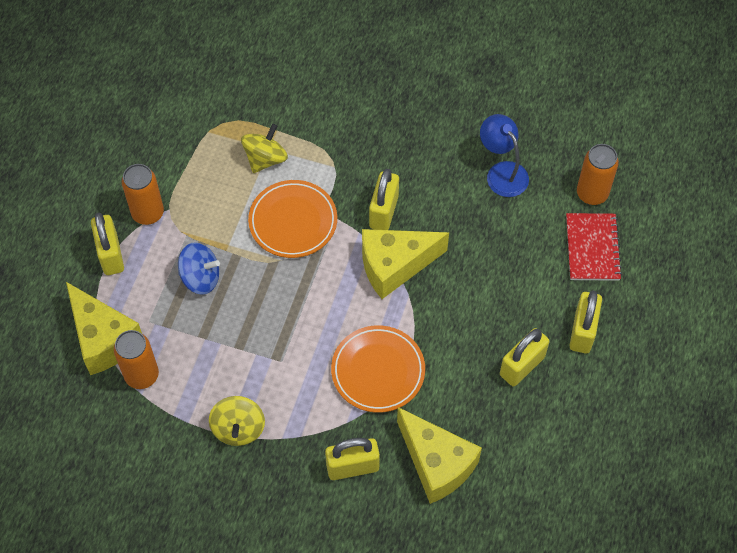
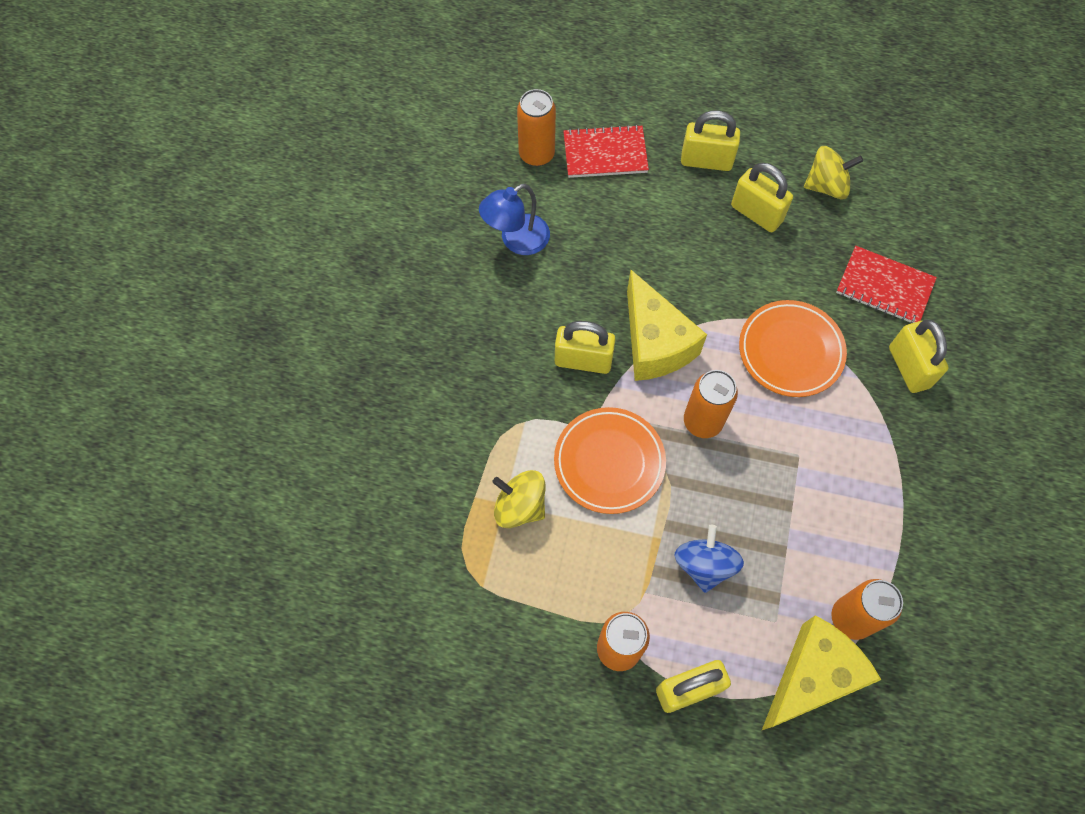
camera: 95 degrees left, 5 degrees up
yellow spinning top [209,396,265,446] -> yellow spinning top moved to [804,146,863,200]
yellow cheese [397,407,482,504] -> red notebook [836,246,937,324]
none -> orange can [684,370,738,438]

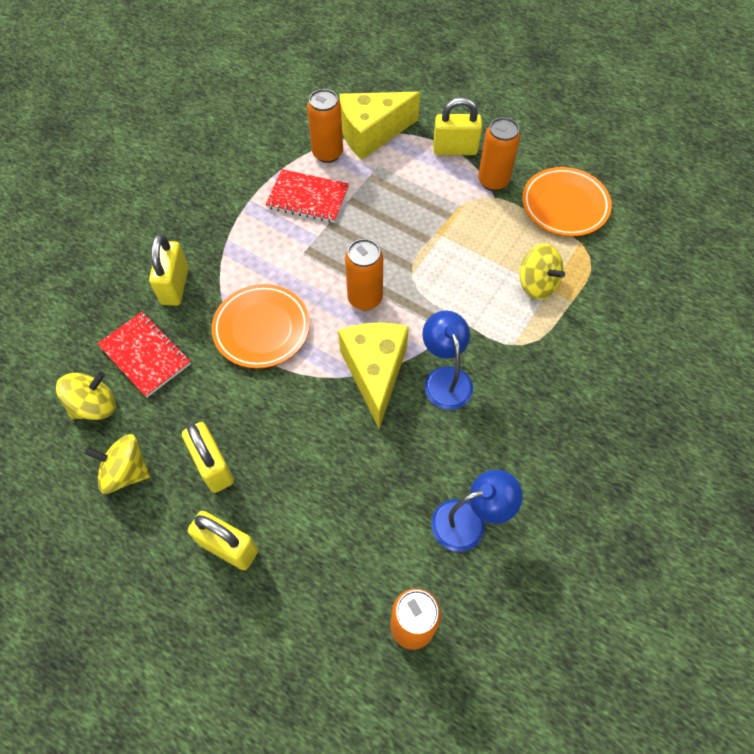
camera: 160 degrees left, 5 degrees down
orange plate [554,407,666,514] -> orange plate moved to [522,167,612,236]
yellow padlock [555,321,616,374] -> blue lamp [422,311,473,410]
red notebook [563,124,649,178] -> red notebook moved to [265,169,349,223]
blue spinning top [675,525,744,593] -> none
none -> yellow spinning top [56,372,116,420]

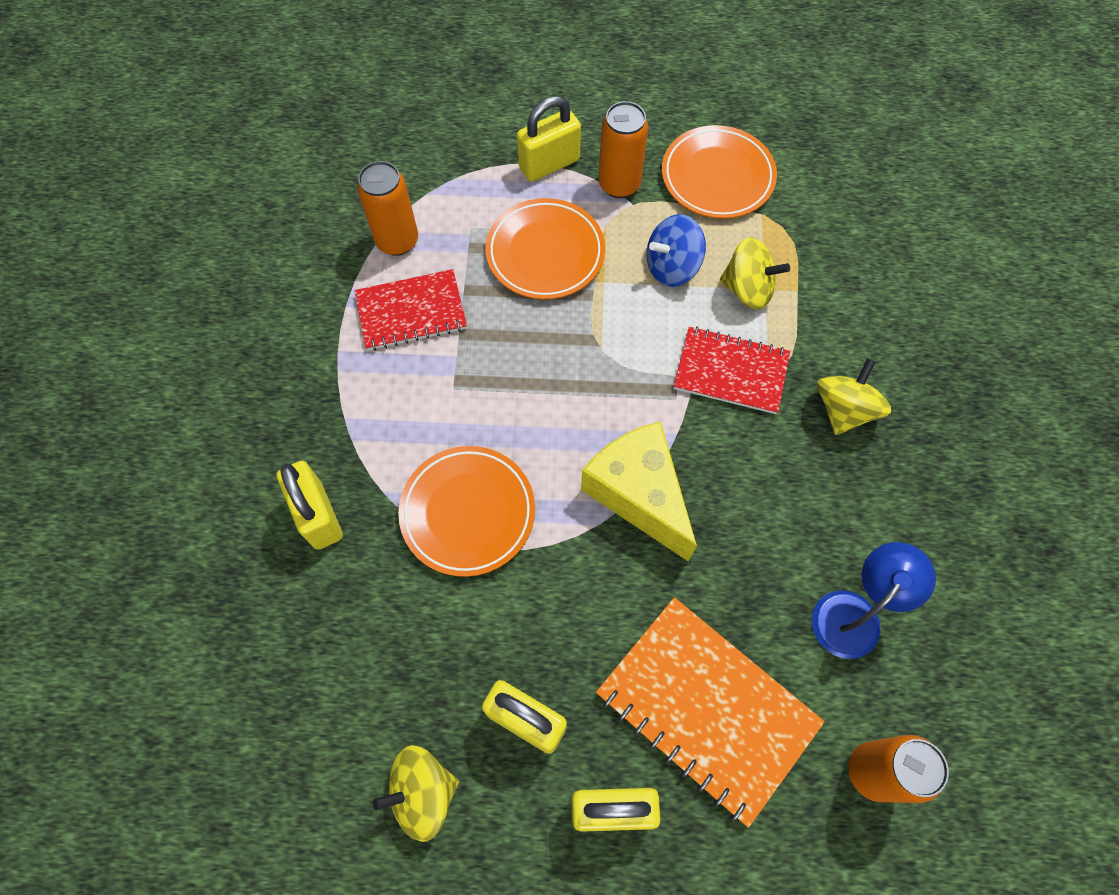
camera: 30 degrees left, 5 degrees up
yellow spinning top [56,372,116,420] -> yellow spinning top moved to [817,358,891,435]
red notebook [97,312,191,398] -> red notebook moved to [674,327,790,414]
yellow cheese [339,92,420,160] -> none
orange can [345,239,383,311] -> none
blue lamp [422,311,473,410] -> none
none -> orange plate [485,198,605,300]
none -> orange notebook [596,597,825,828]
none -> blue spinning top [647,214,706,287]

